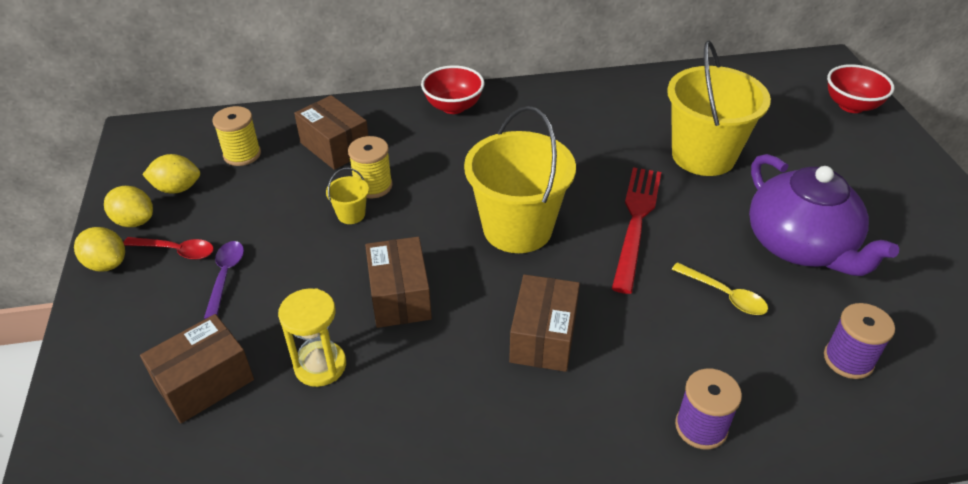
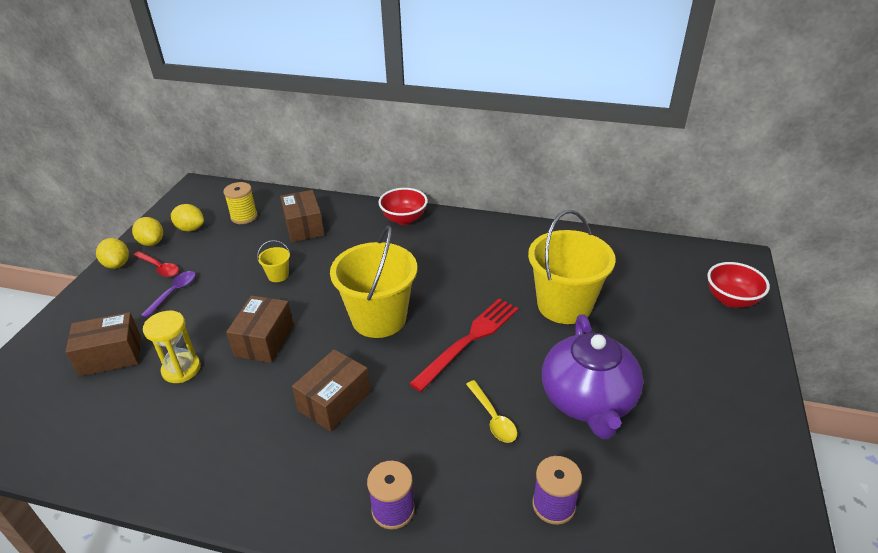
camera: 25 degrees right, 5 degrees down
yellow spool [348,136,393,198] -> none

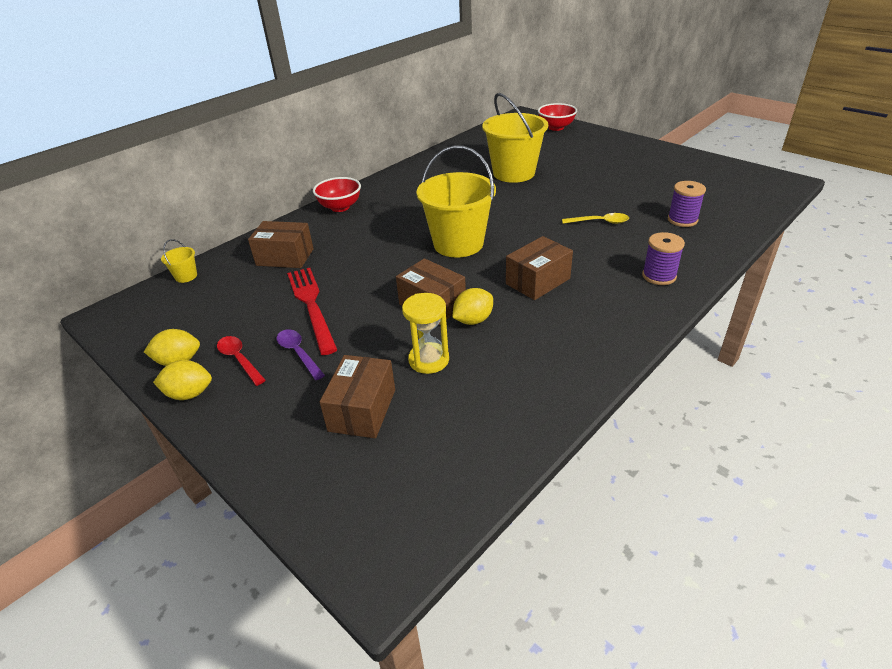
camera: 60 degrees left, 0 degrees up
red spoon [133,251,179,277] -> red spoon turned 105 degrees counterclockwise [217,336,266,386]
yellow lemon [171,204,204,232] -> yellow lemon moved to [453,288,493,325]
yellow spool [223,182,258,224] -> none
yellow bucket [257,240,290,282] -> yellow bucket moved to [161,239,197,283]
brown box [292,349,371,432] -> brown box turned 75 degrees clockwise [506,236,573,300]
red fork [409,299,519,392] -> red fork moved to [287,268,337,355]
purple teapot [542,315,643,439] -> none

